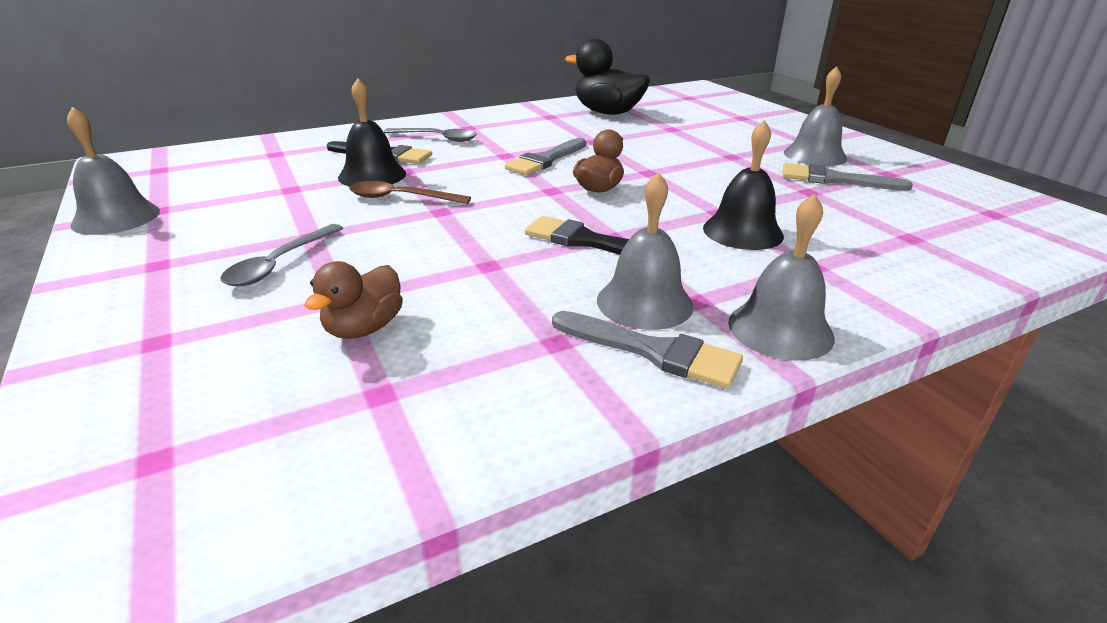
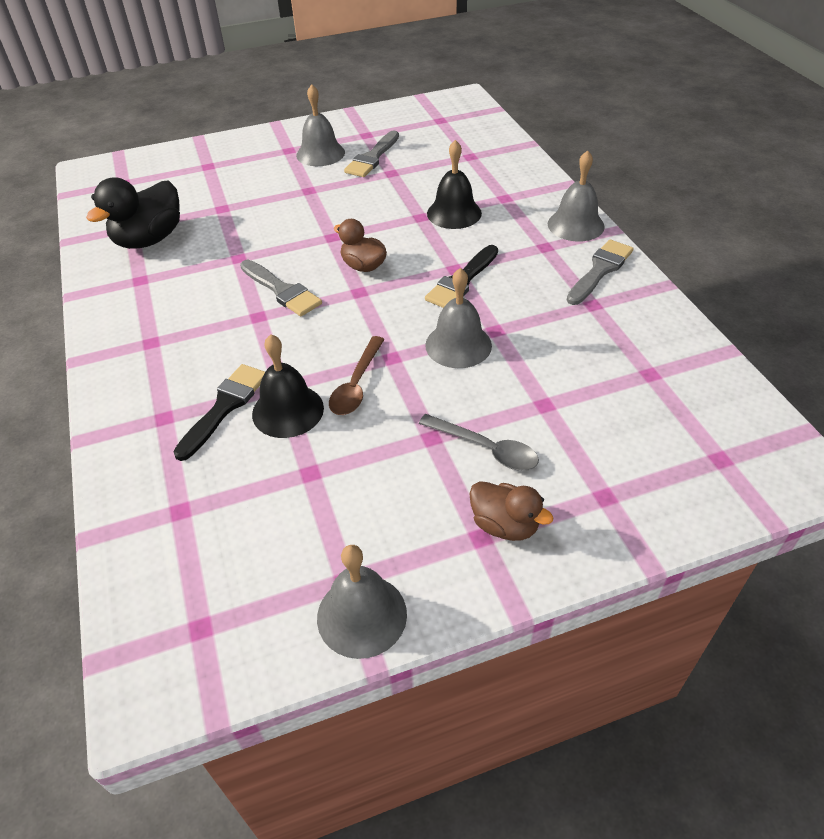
camera: 80 degrees left, 15 degrees up
brown duck [304,261,403,339] -> brown duck moved to [469,481,554,541]
grey spoon [384,128,477,142] -> none
grey bell [597,172,693,330] -> grey bell moved to [425,268,492,368]

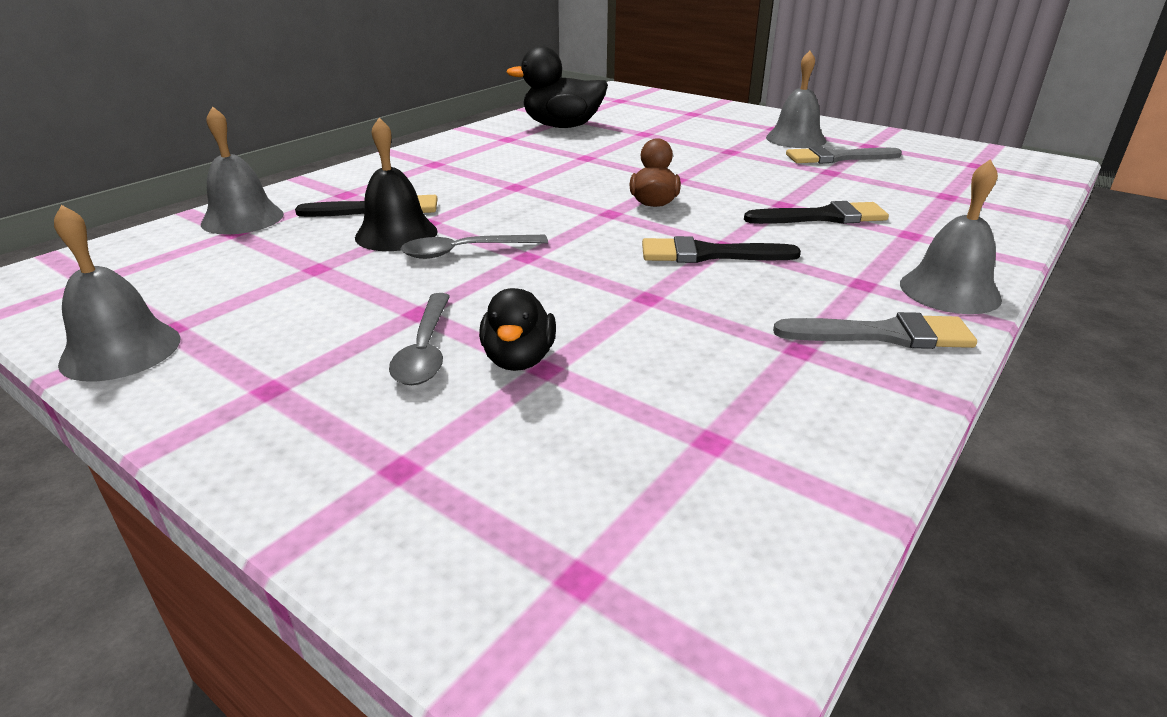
camera: 55 degrees right, 15 degrees down
grey brush [240,260,322,316] -> none
brown spoon [329,336,385,415] -> grey spoon [401,235,548,259]
grey bell [425,268,492,368] -> grey bell moved to [201,106,284,234]
black bell [427,140,482,229] -> black brush [744,201,889,224]
brown duck [469,481,554,541] -> none
none -> black duck [479,288,556,371]

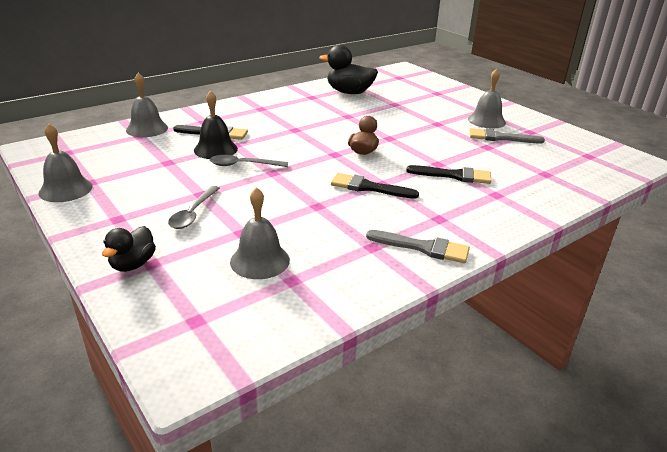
camera: 15 degrees right, 0 degrees up
black duck [479,288,556,371] -> black duck moved to [102,226,156,272]
grey bell [900,159,1002,314] -> grey bell moved to [230,187,290,279]

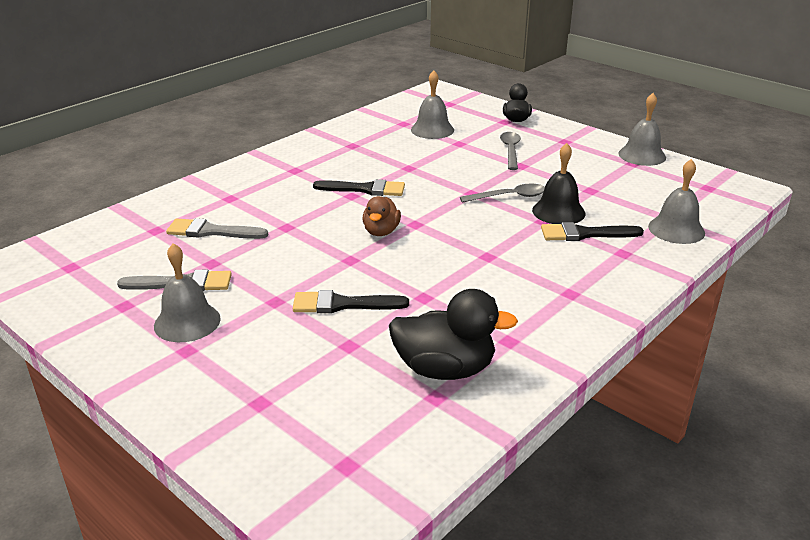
camera: 170 degrees right, 0 degrees up
grey brush [366,230,470,263] -> grey brush moved to [166,218,268,239]
black brush [406,165,491,184] -> black brush moved to [293,290,409,313]

